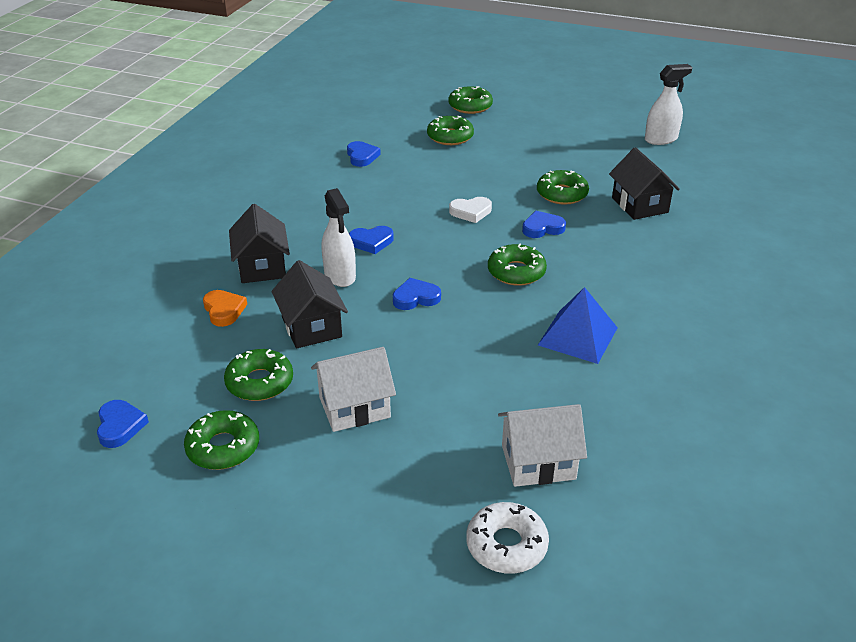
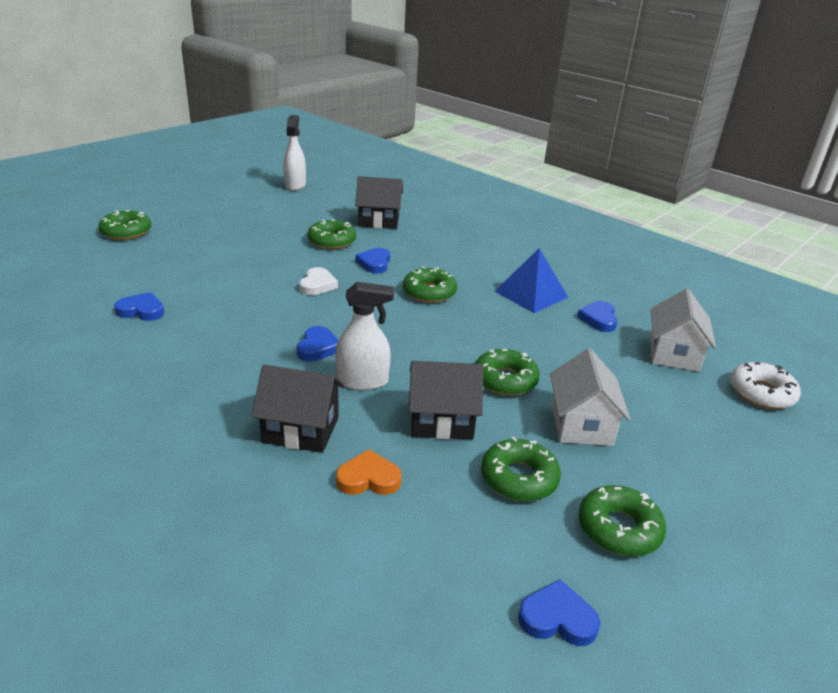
camera: 70 degrees left, 5 degrees down
blue heart [393,278,441,310] -> blue heart moved to [577,301,618,332]
green donut [427,116,474,145] -> green donut moved to [475,349,540,396]

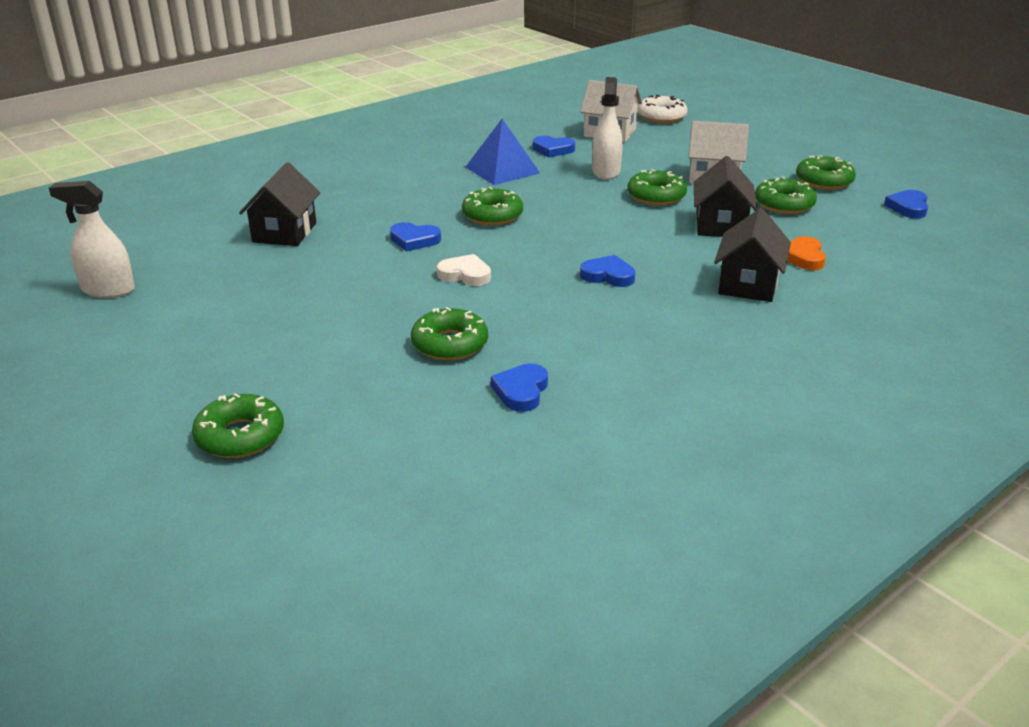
camera: 80 degrees left, 0 degrees up
green donut [307,219,356,249] -> green donut moved to [411,307,488,360]
white spray bottle [335,282,394,390] -> white spray bottle moved to [592,77,623,180]

